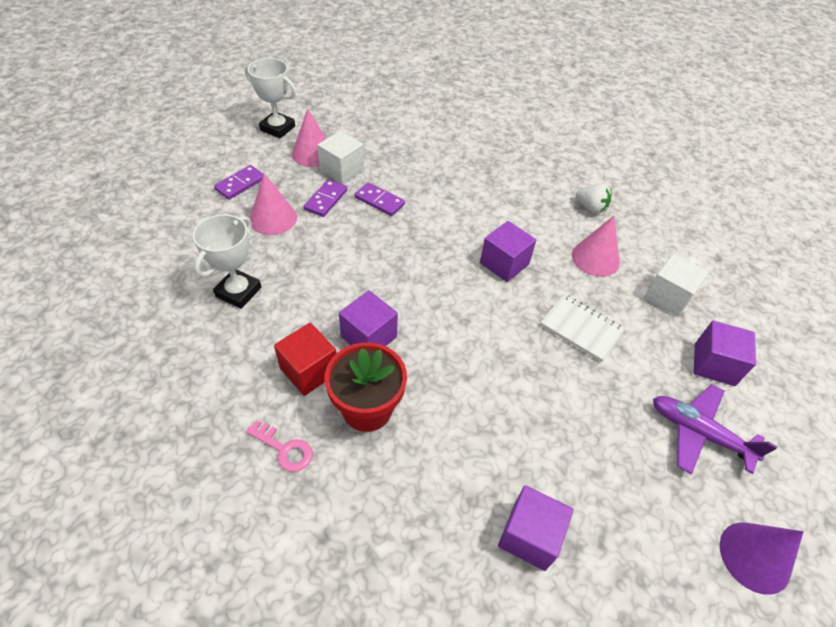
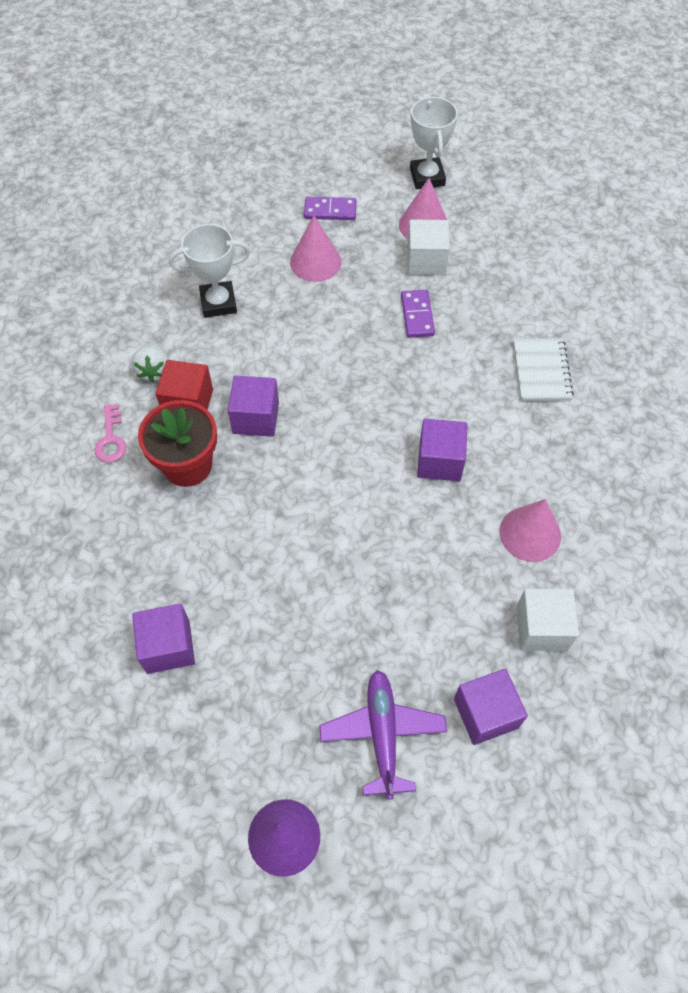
camera: 55 degrees right, 10 degrees up
purple domino [304,179,347,217] -> none
white notebook [540,294,625,362] -> white notebook moved to [513,338,574,401]
white strawberry [576,183,612,214] -> white strawberry moved to [132,343,169,382]

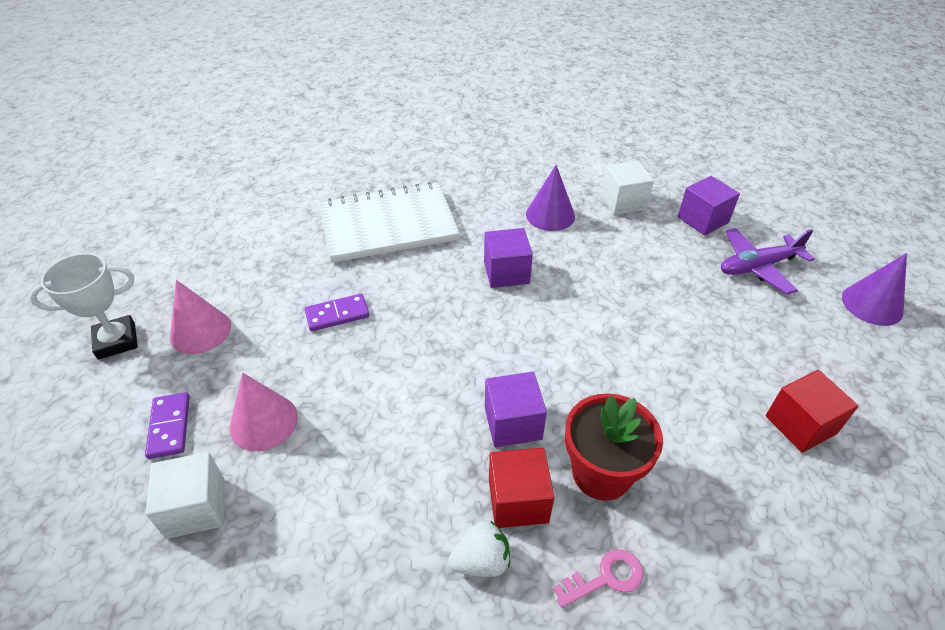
camera: 105 degrees left, 15 degrees down
purple cube [132,604,195,674] -> red cube [766,370,859,453]
white trophy [169,224,250,318] -> none
white cube [407,219,450,275] -> white cube moved to [145,452,225,539]
pink cone [500,499,561,562] -> purple cone [526,165,575,231]
white notebook [513,338,574,401] -> white notebook [319,182,460,263], size x1.90

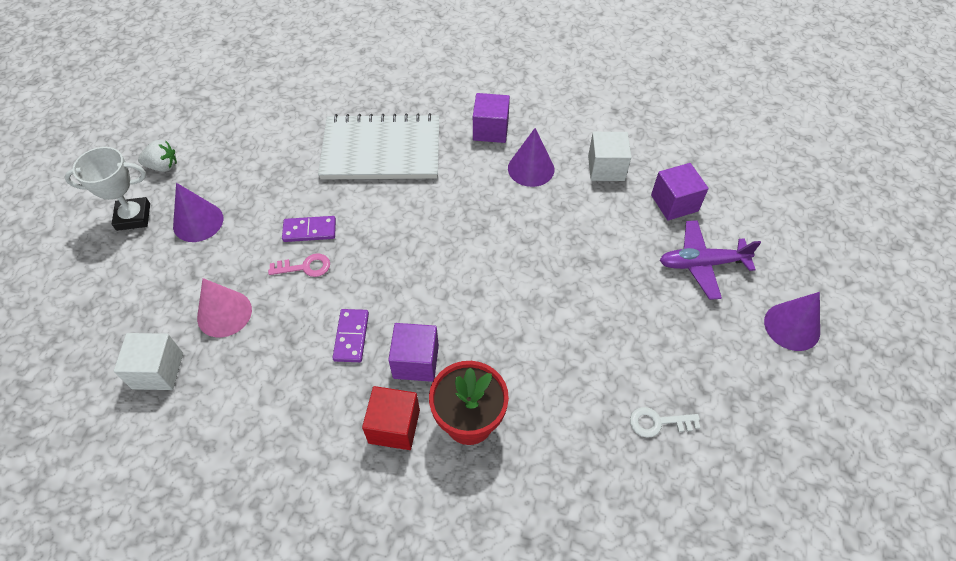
camera: 15 degrees right, 10 degrees up
purple domino [145,392,190,459] -> purple domino moved to [332,309,369,362]
pink cone [170,280,231,354] -> purple cone [173,183,223,242]
white strawberry [448,520,510,577] -> white strawberry moved to [138,140,177,172]
purple cube [484,228,533,288] -> purple cube moved to [473,93,510,143]
pink key [553,549,643,608] -> pink key moved to [268,253,330,277]
red cube [766,370,859,453] -> white key [630,407,701,438]

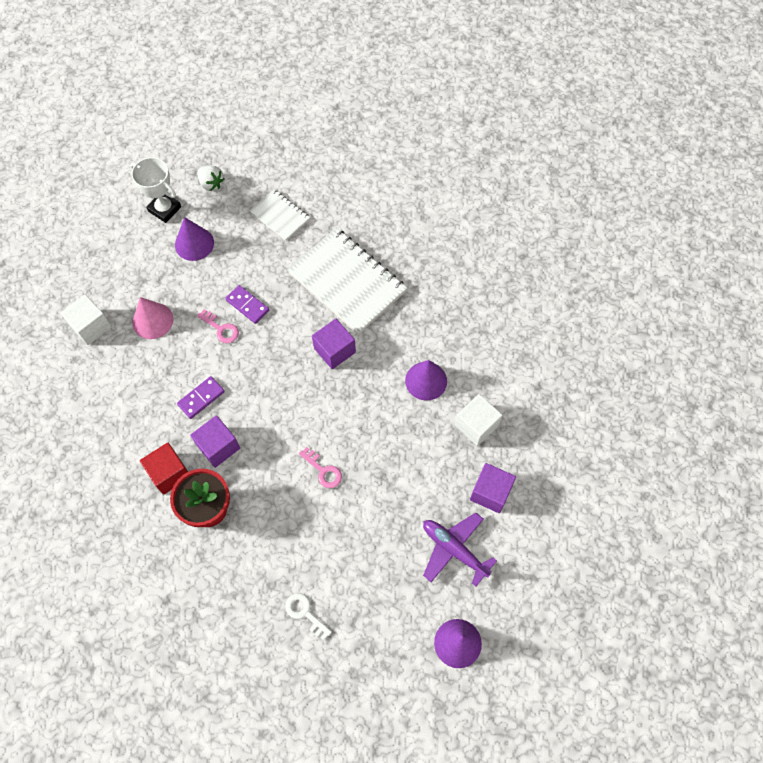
camera: 45 degrees right, 10 degrees up
purple cube [473,93,510,143] -> purple cube moved to [312,319,356,369]
none -> white notebook [249,189,310,241]
none -> pink key [299,447,342,488]

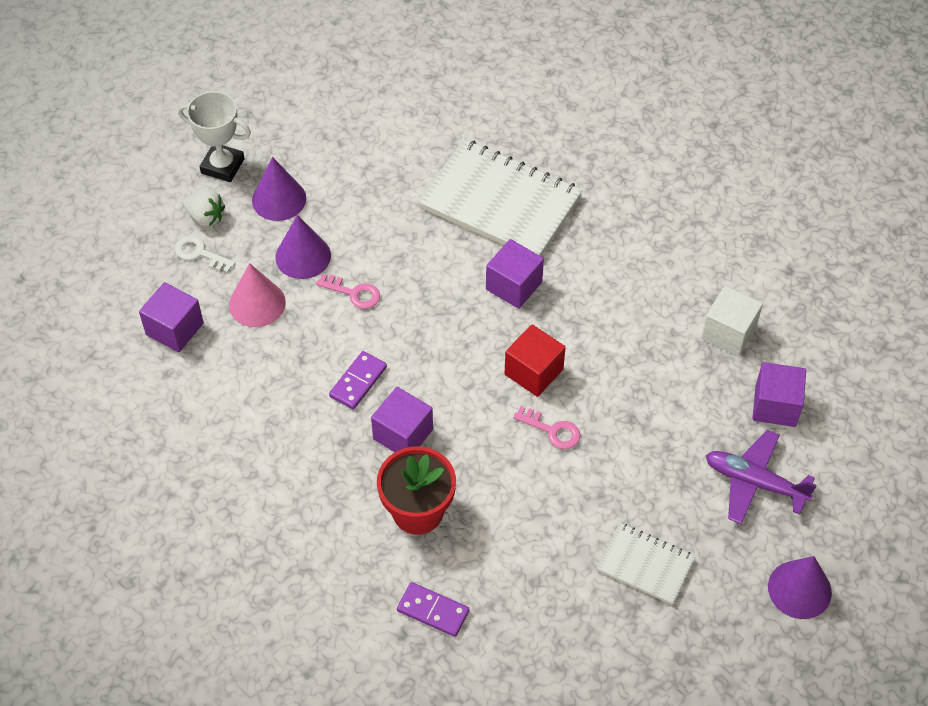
camera: 15 degrees left, 10 degrees down
white cube [61,294,112,345] -> purple cube [139,282,204,352]
red cube [140,443,188,495] -> red cube moved to [504,324,566,397]
white strawberry [197,166,224,191] -> white strawberry moved to [184,190,225,227]
purple domino [225,285,269,324] -> purple domino moved to [397,582,469,637]
white notebook [249,189,310,241] -> white notebook moved to [596,523,695,605]
white key [285,593,332,640] -> white key moved to [175,236,236,273]
purple cone [405,360,447,400] -> purple cone moved to [276,215,331,279]

